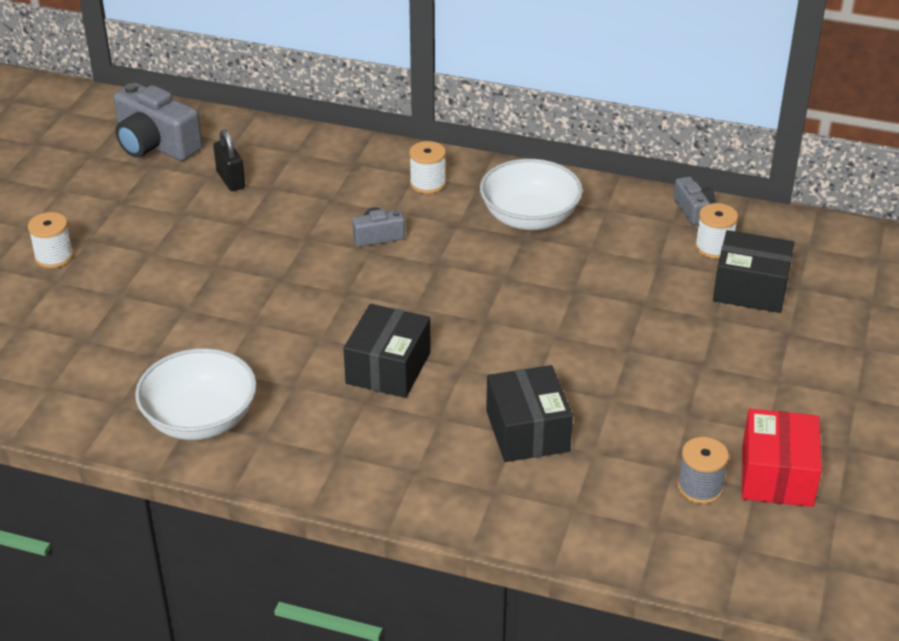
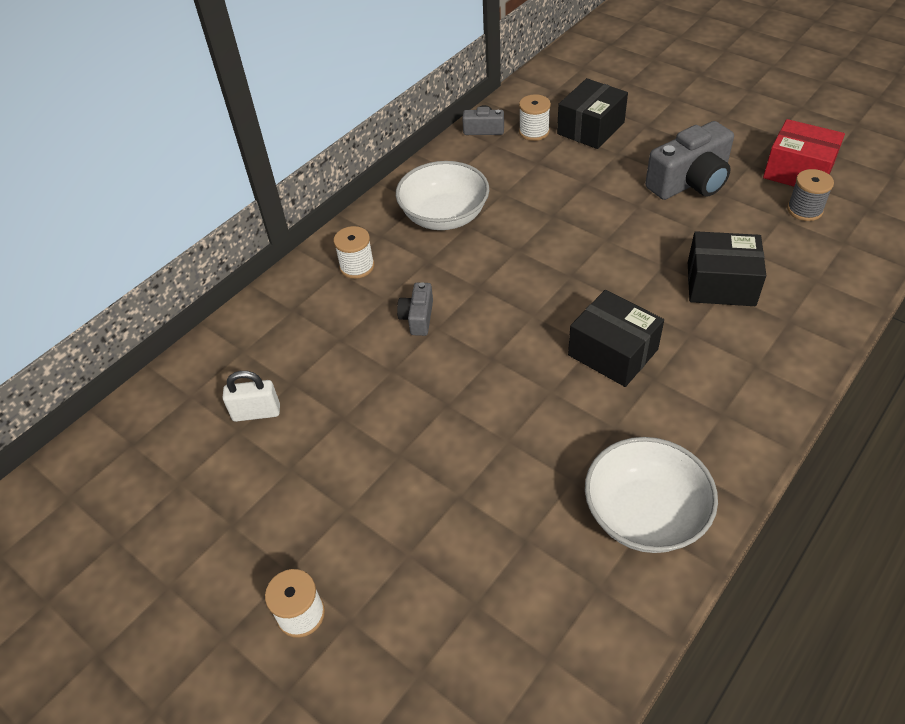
camera: 65 degrees left, 10 degrees up
grey camera [113,83,202,161] -> grey camera moved to [645,121,734,200]
black padlock [213,129,245,191] -> white padlock [223,371,280,422]

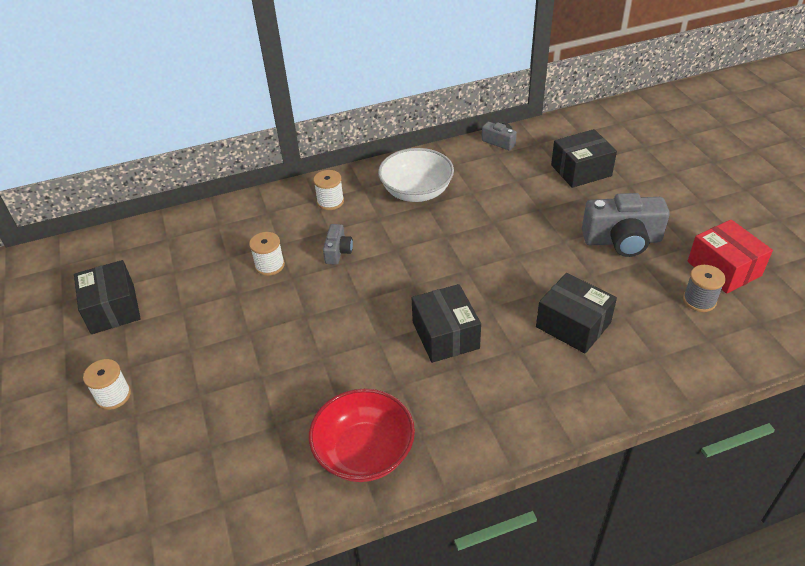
camera: 30 degrees right, 5 degrees down
white padlock [223,371,280,422] -> none
grey camera [397,282,433,336] -> grey camera turned 150 degrees clockwise [323,224,353,265]
white spool [519,94,551,141] -> white spool moved to [249,232,285,276]
white bowl [585,437,718,553] -> red bowl [309,388,415,482]
none -> black box [74,260,141,334]

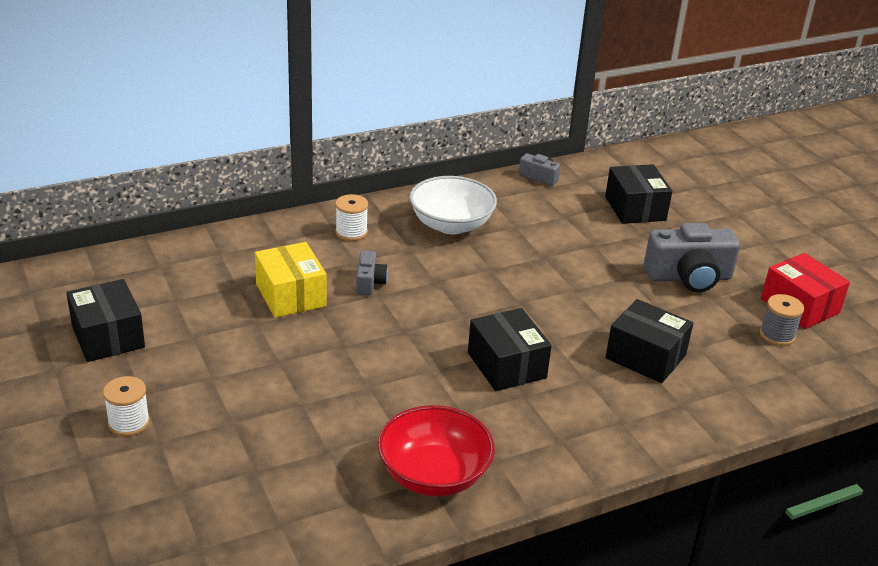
camera: 10 degrees left, 10 degrees down
white spool [249,232,285,276] -> yellow box [255,242,327,318]
black box [551,129,617,188] -> black box turned 75 degrees counterclockwise [605,164,672,224]

